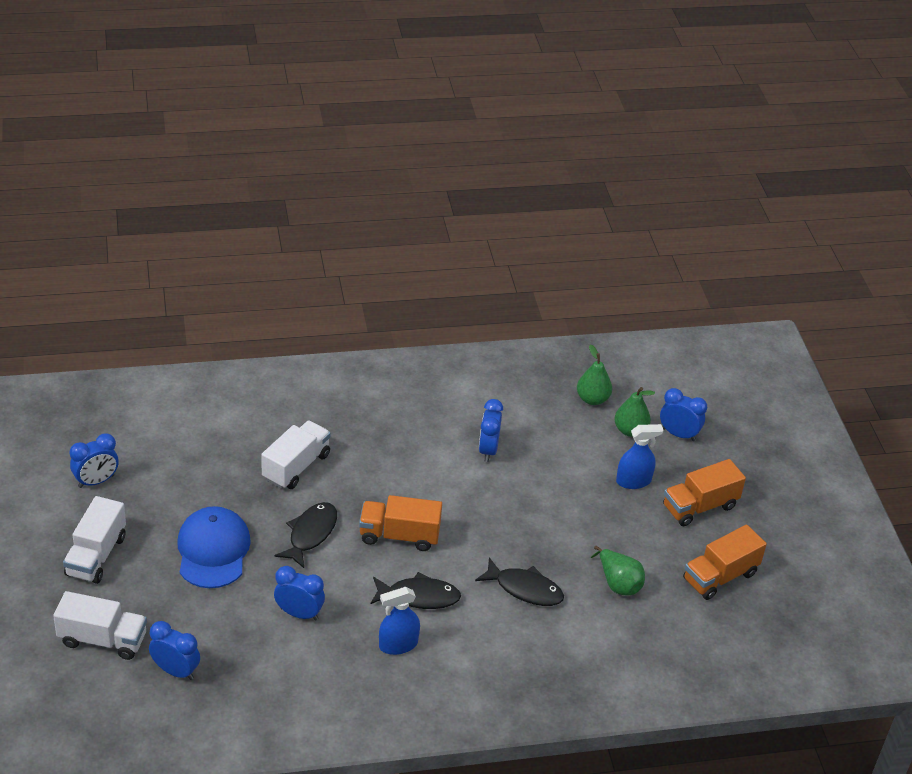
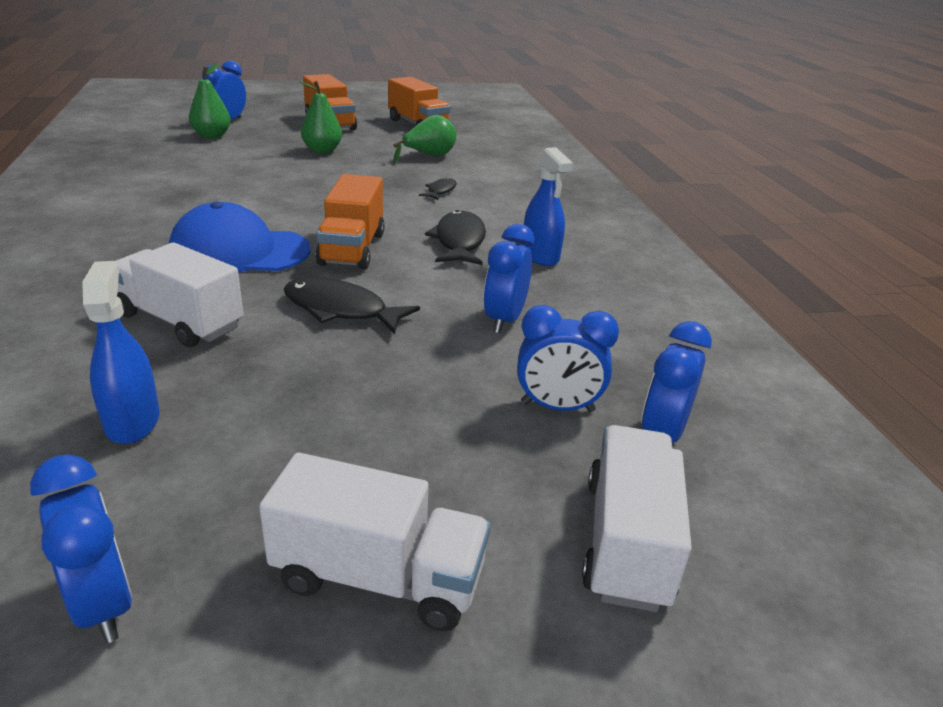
camera: 90 degrees left, 10 degrees down
blue cap [177,506,251,588] -> blue cap moved to [168,202,310,273]
black fish [475,557,564,606] -> black fish [419,177,457,200], size x0.54
blue clock [479,399,503,462] -> blue clock moved to [517,305,619,412]
green pear [577,344,612,405] -> green pear moved to [300,81,342,153]
blue spray bottle [616,424,663,489] -> blue spray bottle moved to [82,261,160,444]

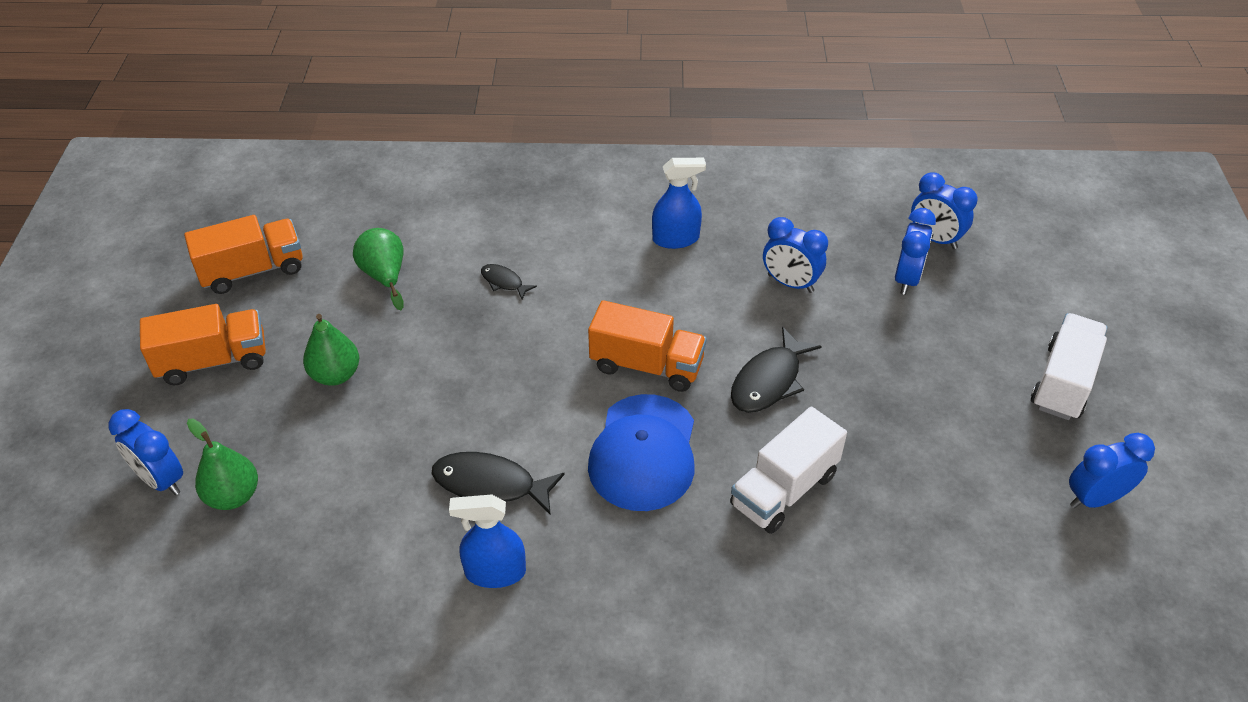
camera: 75 degrees left, 15 degrees up
blue spray bottle [82,261,160,444] -> blue spray bottle moved to [449,494,526,588]
black fish [425,210,486,265] -> black fish moved to [432,452,565,515]
white truck [582,425,692,612] -> none

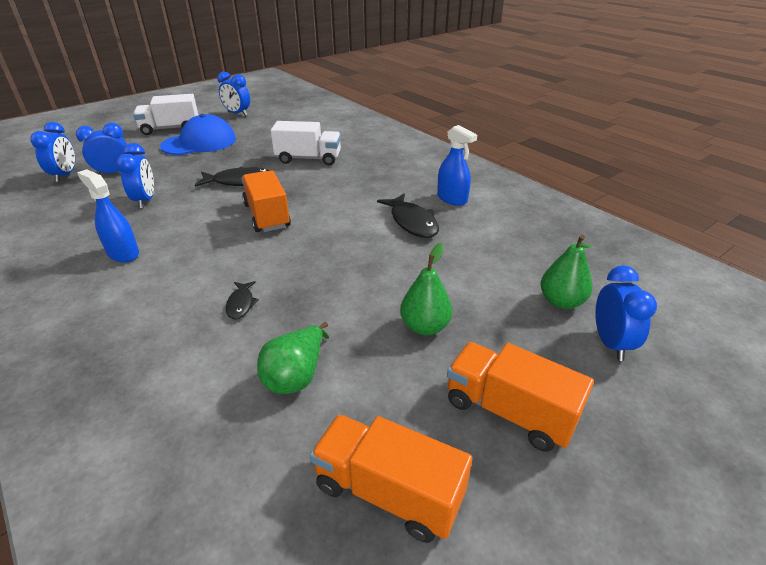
camera: 130 degrees left, 10 degrees down
blue cap [588,394,694,511] -> blue cap moved to [160,114,236,155]

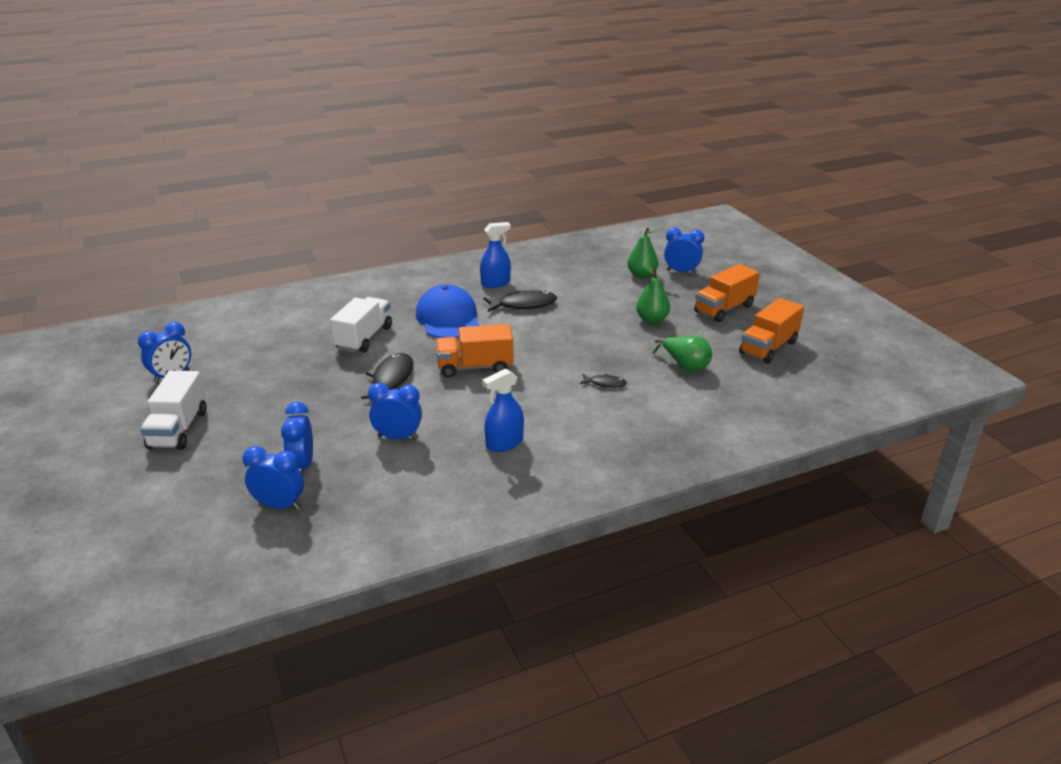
camera: 75 degrees left, 5 degrees down
blue cap [160,114,236,155] -> blue cap moved to [416,284,480,338]

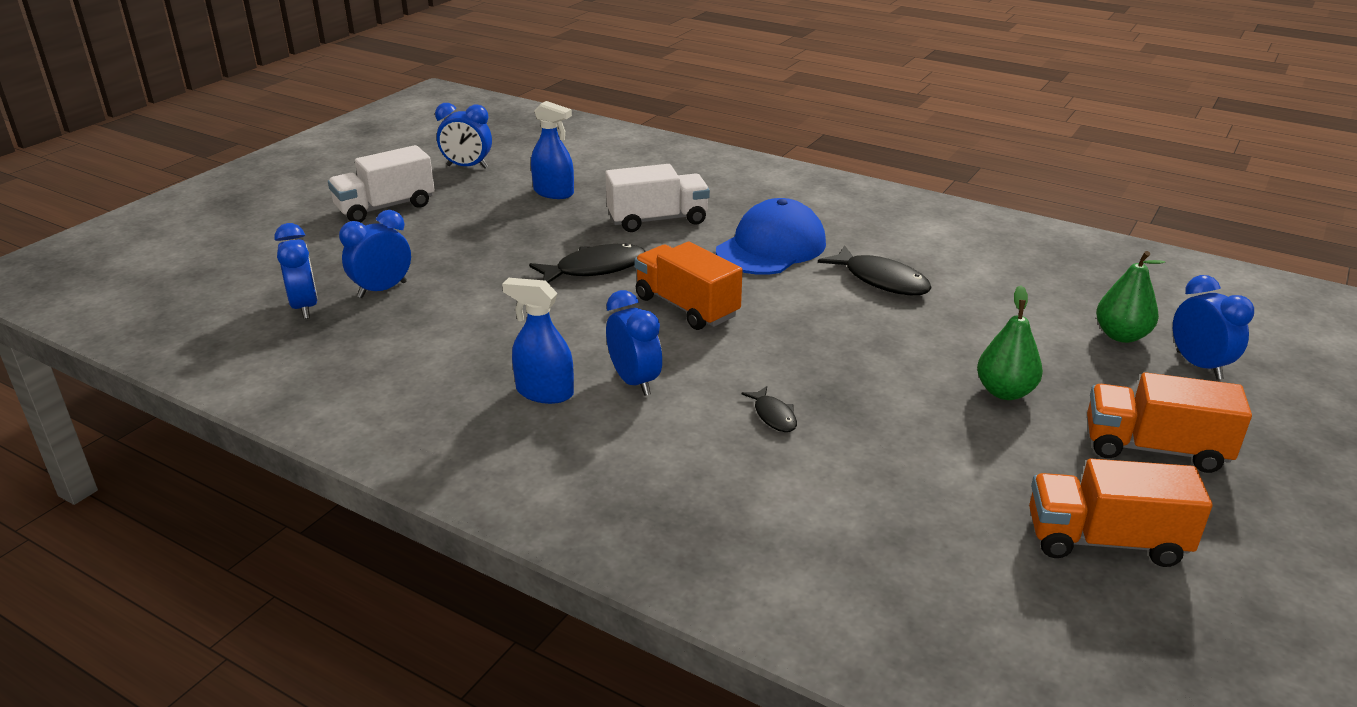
camera: 55 degrees right, 0 degrees up
blue clock [368,383,422,440] -> blue clock moved to [606,290,662,396]
blue spray bottle [480,222,511,288] -> blue spray bottle moved to [531,101,574,199]
green pear [653,335,712,372] -> none

